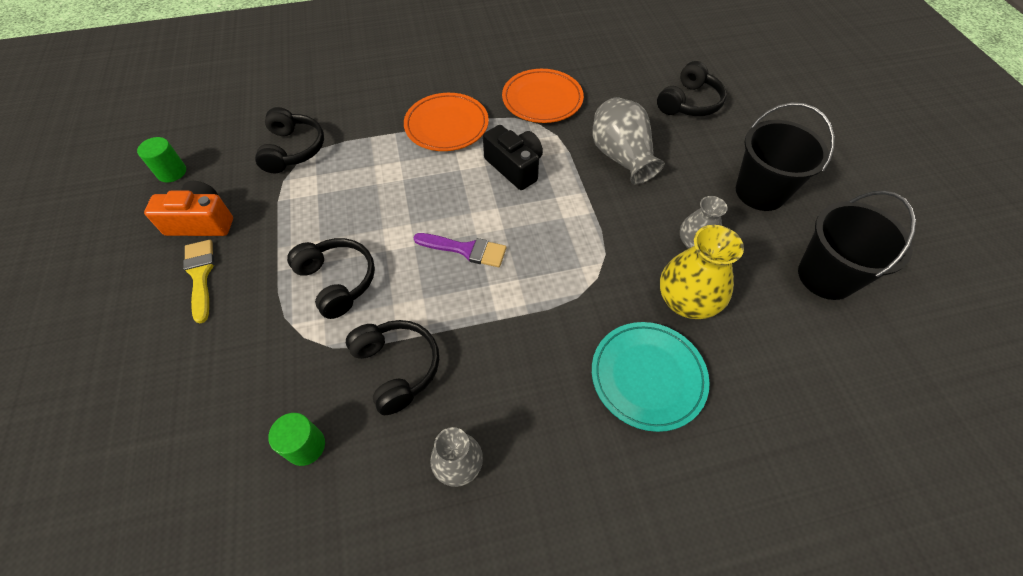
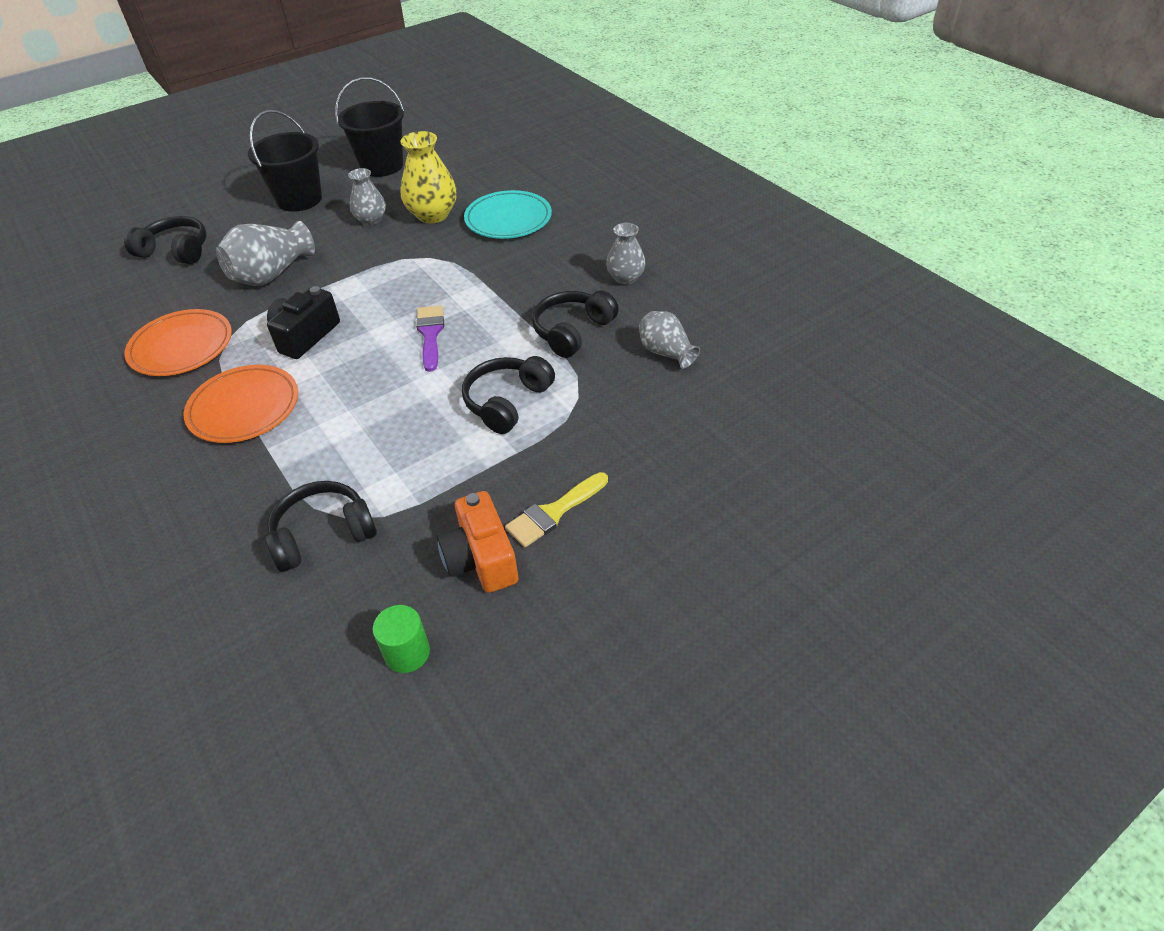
camera: 110 degrees left, 10 degrees down
green cylinder [268,413,325,466] -> grey vase [639,311,700,369]

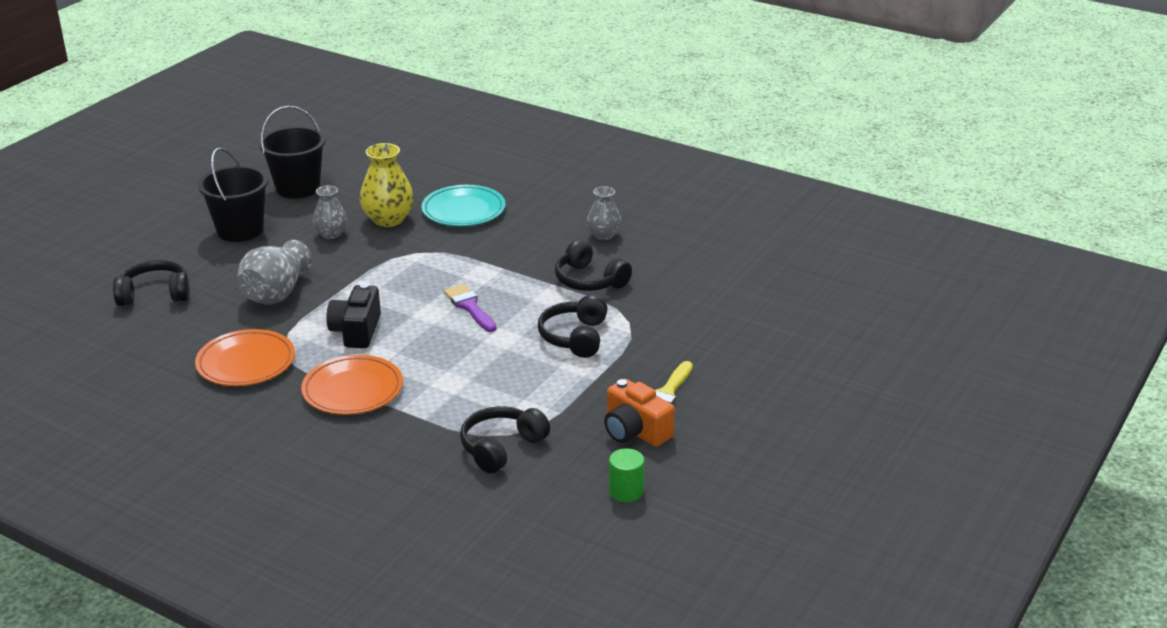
camera: 25 degrees left, 15 degrees down
black headphones [532,291,619,358] -> black headphones turned 60 degrees counterclockwise [555,240,632,291]
grey vase [639,311,700,369] -> none

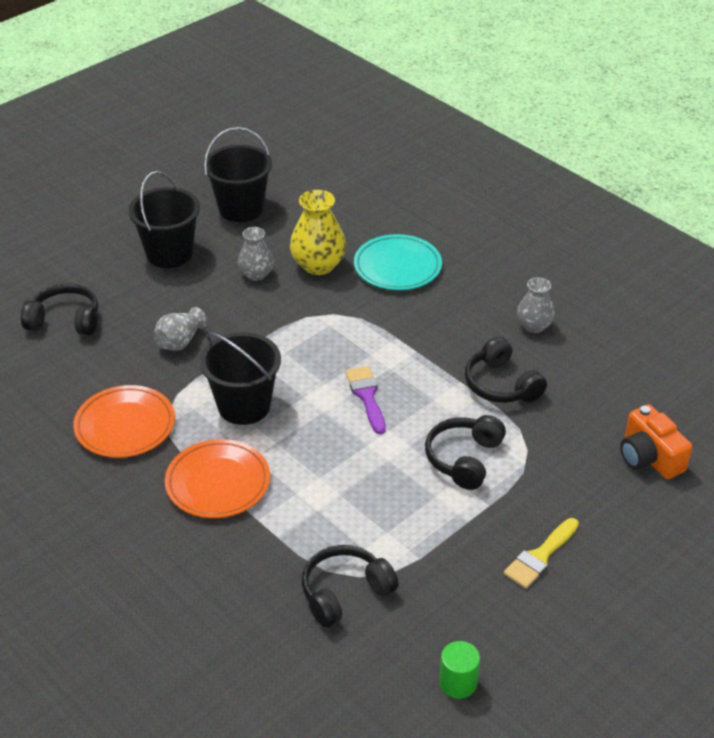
camera: 15 degrees right, 10 degrees up
grey vase [237,240,312,305] -> grey vase [153,307,207,351], size x0.63
black camera [326,283,381,348] -> black bucket [200,332,281,425]
orange camera [604,379,675,447] -> orange camera moved to [620,404,692,479]

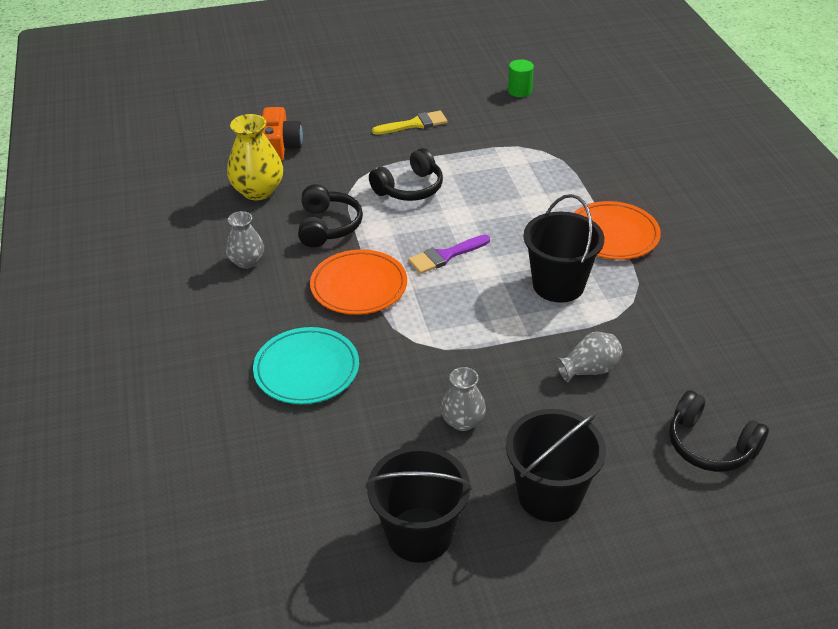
camera: 150 degrees left, 0 degrees up
orange plate [73,385,175,458] -> orange plate moved to [310,249,407,315]
yellow vase [290,190,346,275] -> yellow vase moved to [227,114,283,200]
black headphones [302,545,399,628] -> none
purple brush [346,366,386,434] -> purple brush turned 45 degrees clockwise [408,235,490,274]

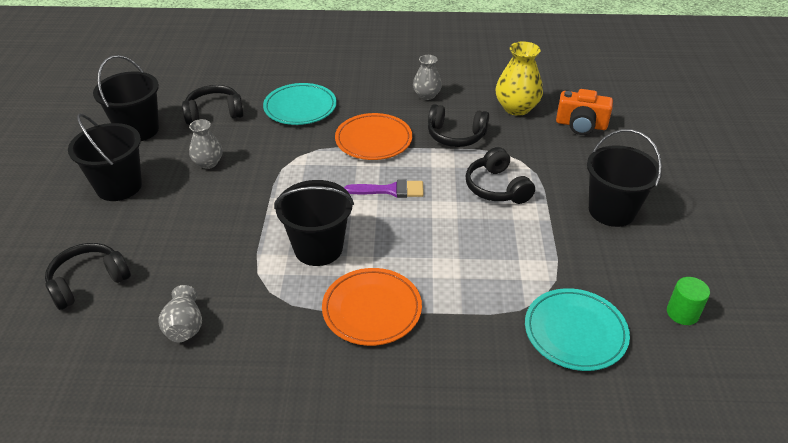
camera: 105 degrees right, 0 degrees up
yellow brush [372,111,447,135] -> black bucket [587,129,662,227]
purple brush [408,235,490,274] -> purple brush turned 105 degrees clockwise [344,180,424,198]
grey vase [556,332,623,382] -> grey vase moved to [158,285,202,342]
none -> black headphones [182,85,244,125]
none -> turquoise plate [525,288,630,371]

